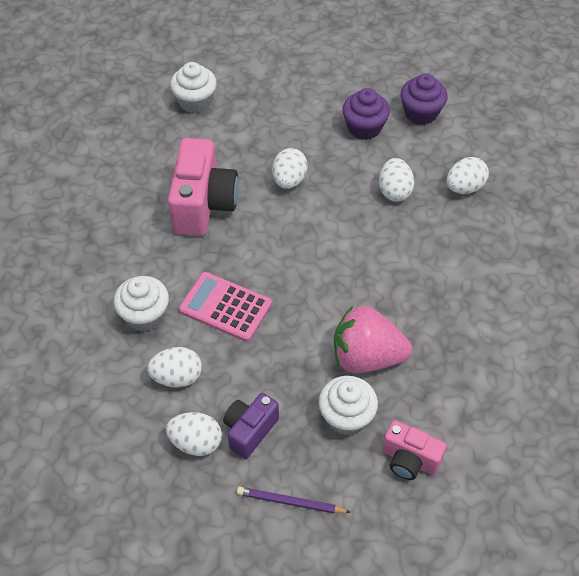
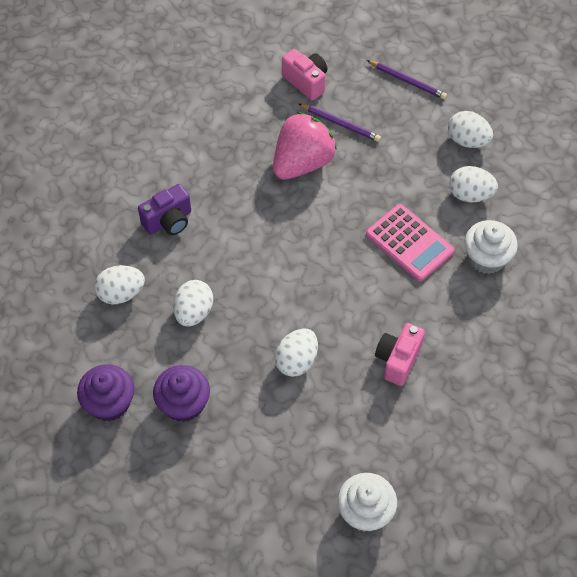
camera: 160 degrees left, 5 degrees up
pink camera [168,138,239,236] -> pink camera [375,323,425,386], size x0.58
purple camera [223,393,279,459] -> purple camera moved to [138,184,191,235]
white cupcake [319,376,378,435] -> purple pencil [299,104,381,142]
pink strawberry [334,306,412,373] -> pink strawberry turned 75 degrees counterclockwise [273,112,337,180]

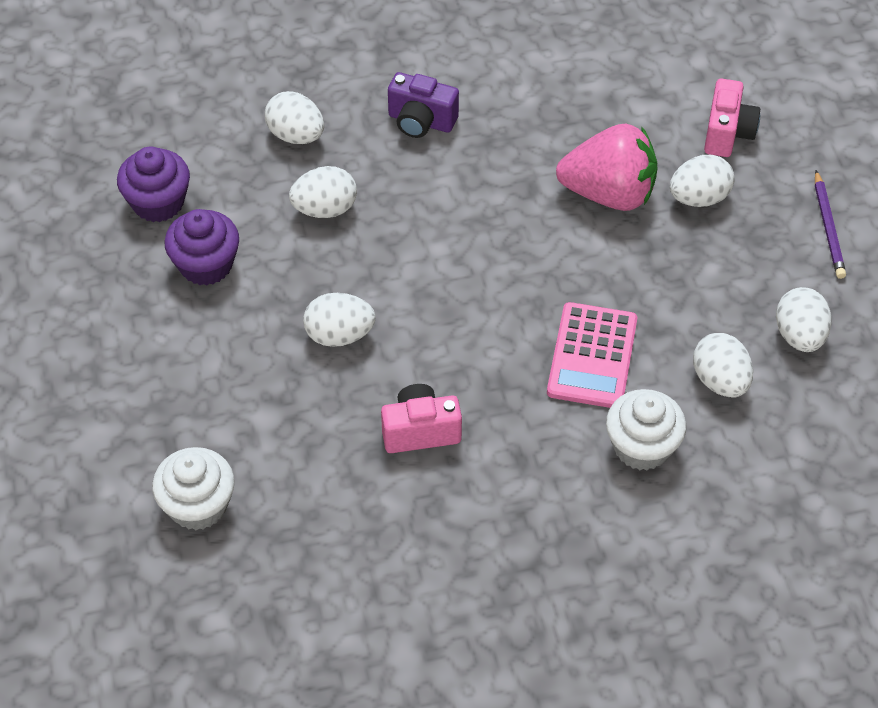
camera: 55 degrees right, 5 degrees down
purple pencil [299,104,381,142] -> white egg [670,155,735,207]

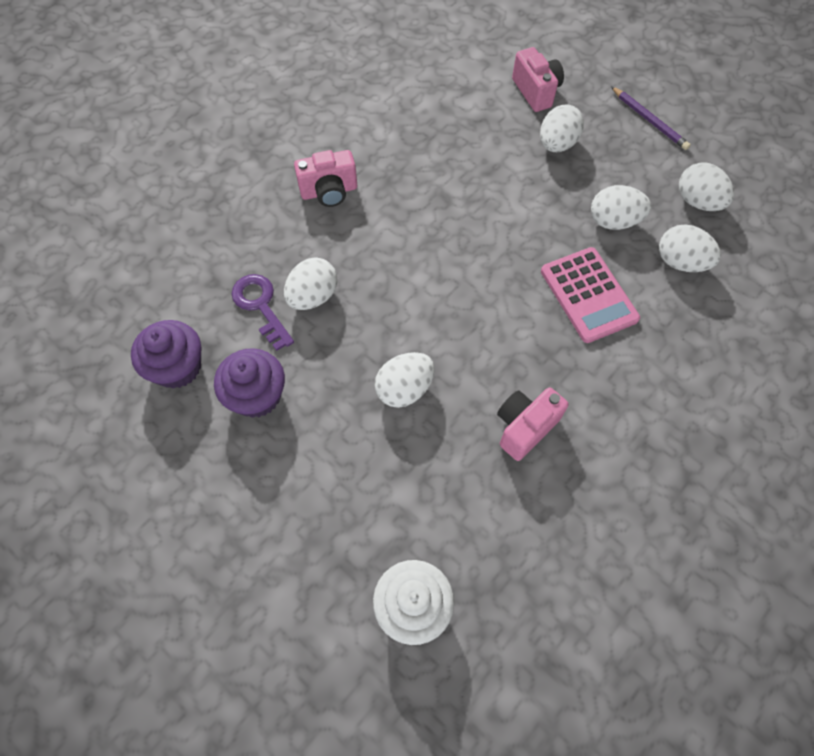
camera: 35 degrees left, 10 degrees up
white egg [265,91,324,144] -> white egg moved to [591,185,651,230]
purple camera [388,72,459,138] -> pink camera [294,150,357,207]
pink strawberry [556,124,658,211] -> none
white cupcake [606,389,686,470] -> none
none -> purple key [232,274,294,351]

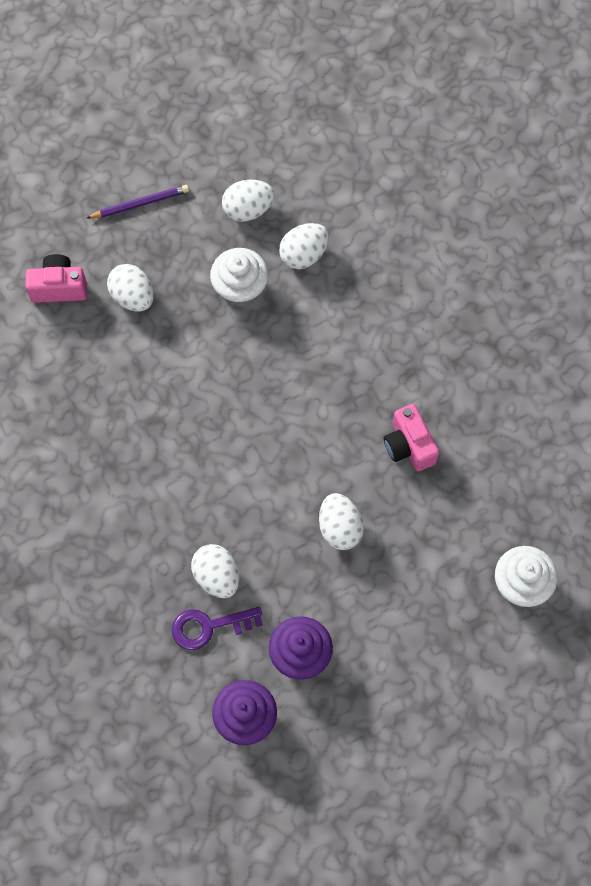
camera: 70 degrees left, 5 degrees up
pink camera [294,150,357,207] -> none
pink calculator [541,247,640,343] -> none
white egg [591,185,651,230] -> white cupcake [210,248,269,307]

